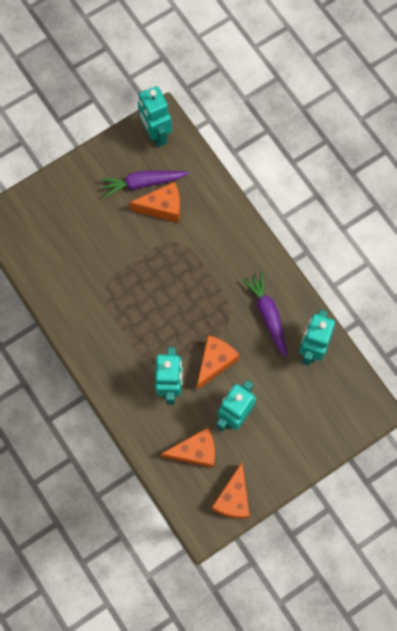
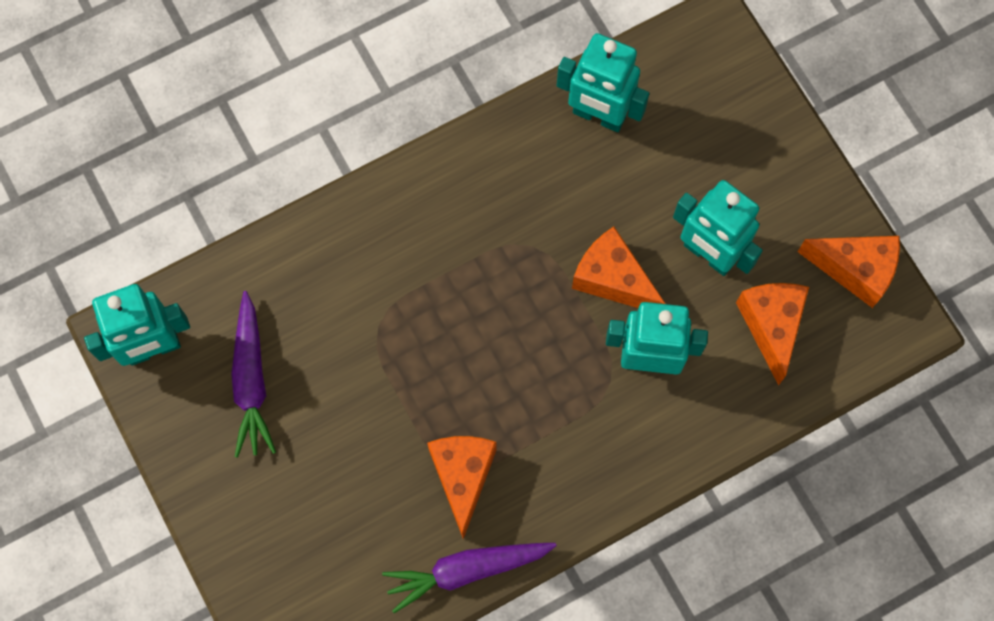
camera: 85 degrees left, 0 degrees up
orange cheese [129,182,180,223] -> orange cheese moved to [427,436,497,539]
purple carrot [242,271,287,357] -> purple carrot moved to [382,543,557,613]

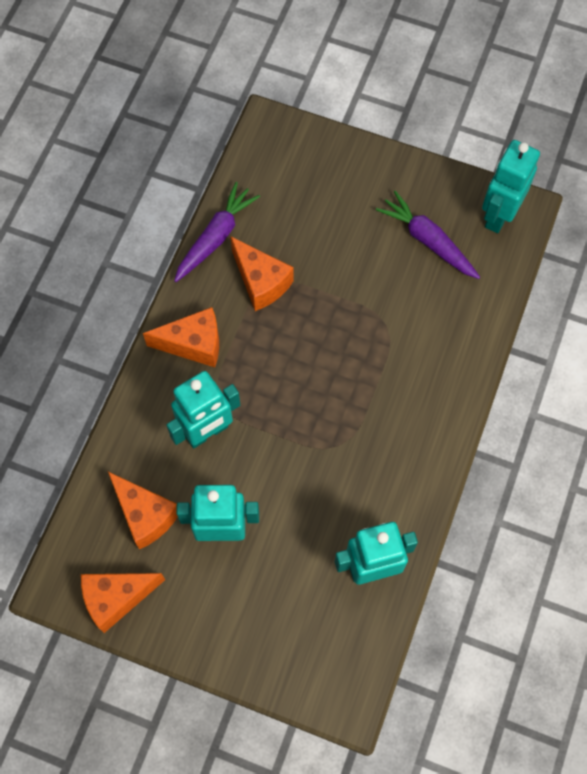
camera: 140 degrees right, 5 degrees down
orange cheese [572,227,665,308] -> orange cheese moved to [143,307,219,367]

